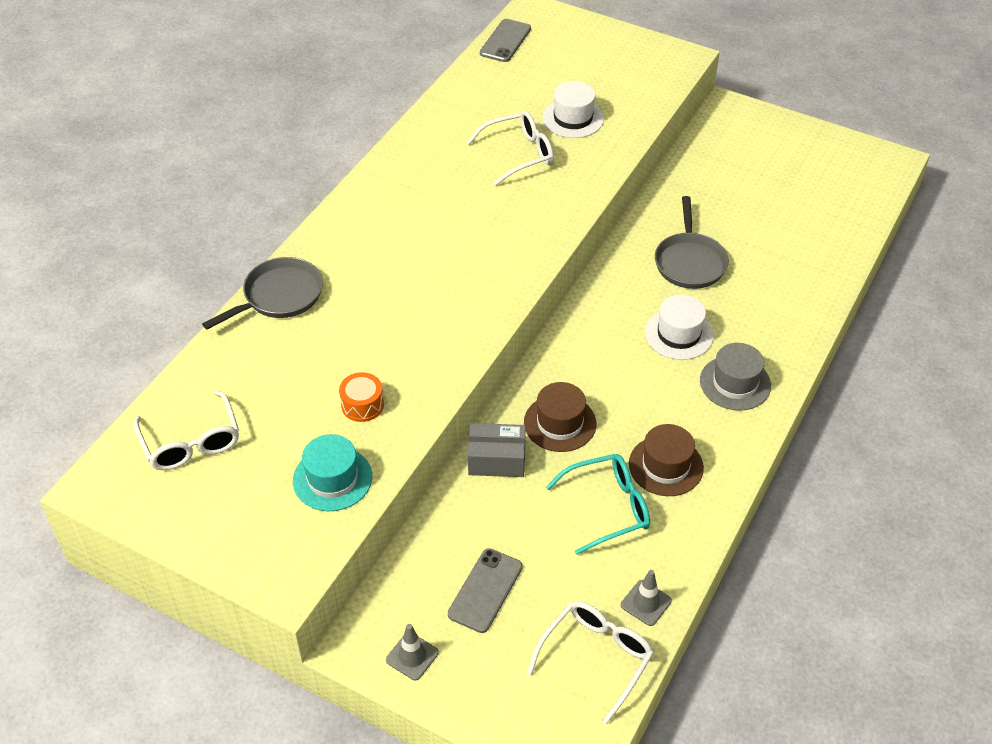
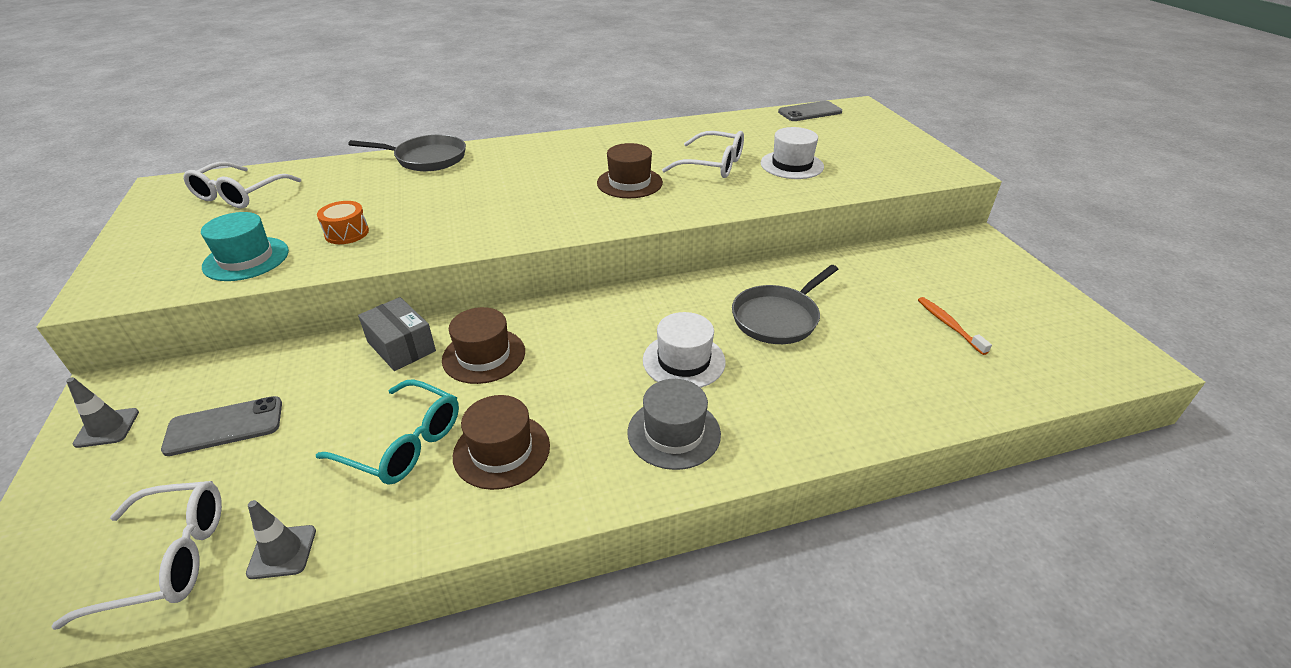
camera: 45 degrees right, 10 degrees down
none -> brown hat [597,143,663,198]
none -> orange toothbrush [918,297,992,355]

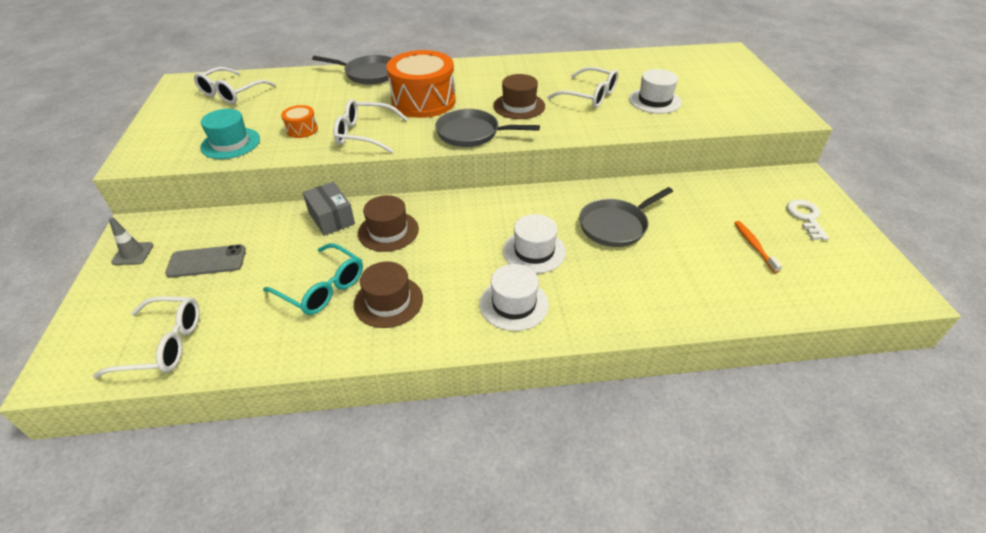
camera: 10 degrees right, 5 degrees up
grey traffic cone [246,500,316,579] -> none
grey hat [627,379,721,470] -> white hat [479,264,549,331]
grey phone [778,101,842,121] -> none
none -> white glasses [334,99,408,153]
none -> orange drum [386,50,456,118]
none -> grey pan [435,109,540,147]
none -> white key [787,199,829,240]

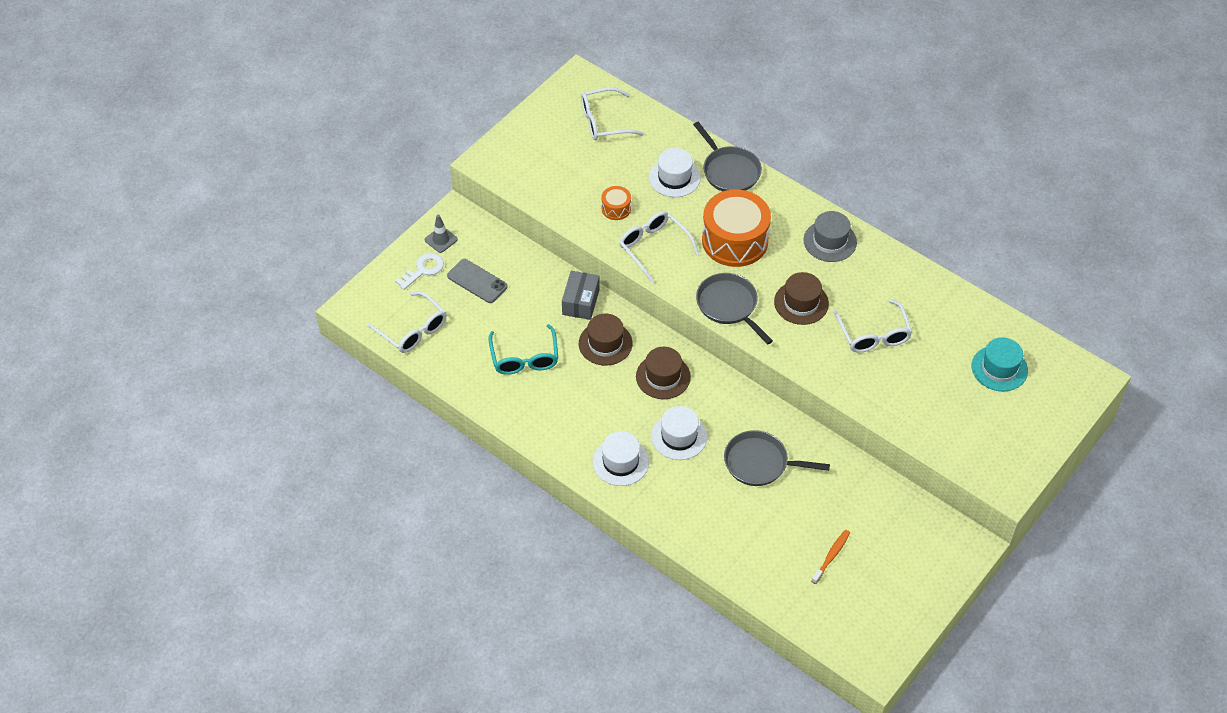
camera: 45 degrees right, 10 degrees up
turquoise hat [200,109,260,159] -> turquoise hat moved to [972,337,1028,392]
brown hat [354,261,423,328] -> brown hat moved to [636,347,691,399]
white hat [629,69,682,114] -> white hat moved to [649,148,701,197]
white key [787,199,829,240] -> white key moved to [395,253,444,290]
none -> grey hat [803,211,857,262]

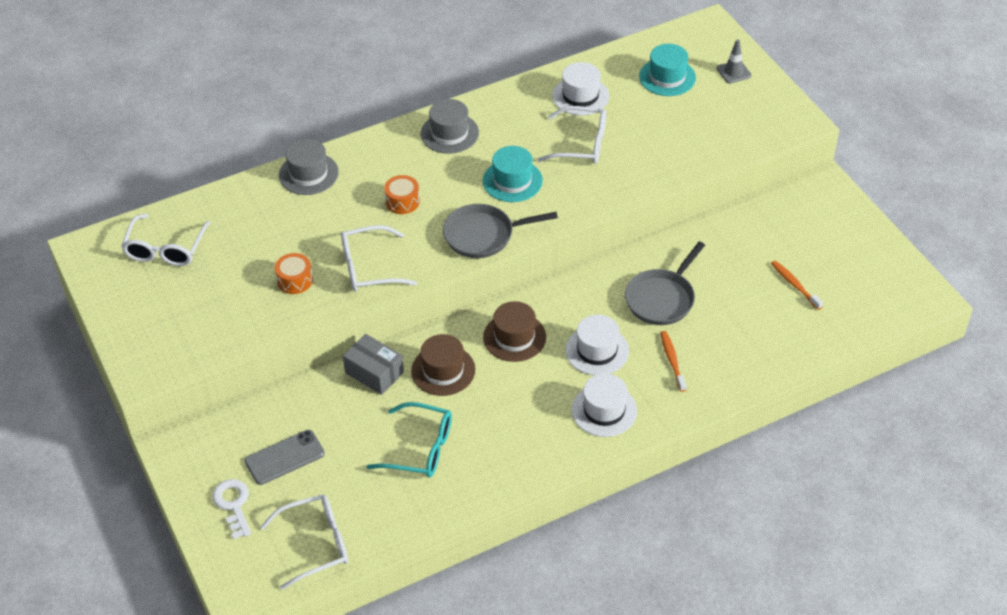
camera: 65 degrees left, 5 degrees down
grey traffic cone [425,215,458,253] -> grey traffic cone moved to [717,39,751,84]
white hat [649,148,701,197] -> white hat moved to [552,62,609,115]
grey pan [693,122,762,191] -> grey hat [279,139,339,195]
orange drum [702,190,771,267] -> orange drum [384,175,420,214], size x0.45
brown hat [774,272,829,325] -> turquoise hat [483,146,543,202]
none -> orange toothbrush [660,331,686,392]

